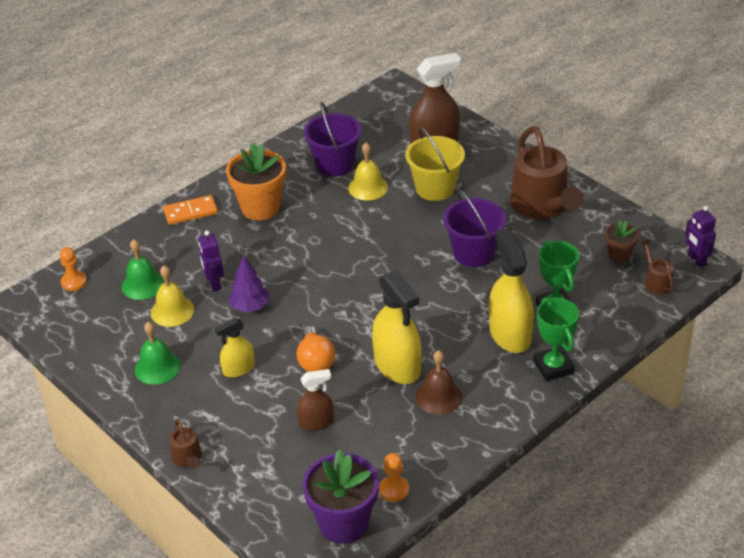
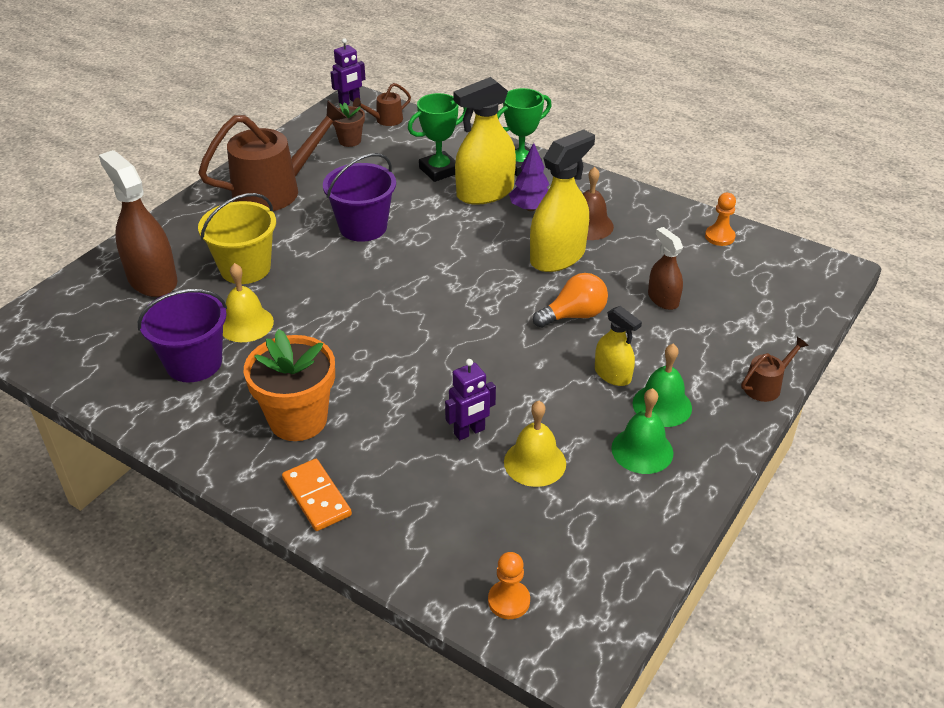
camera: 105 degrees left, 0 degrees up
green bell [121,239,164,300] -> green bell moved to [633,344,692,427]
purple tree [228,255,269,312] -> purple tree moved to [509,143,549,211]
purple flower pot [303,449,379,544] -> none

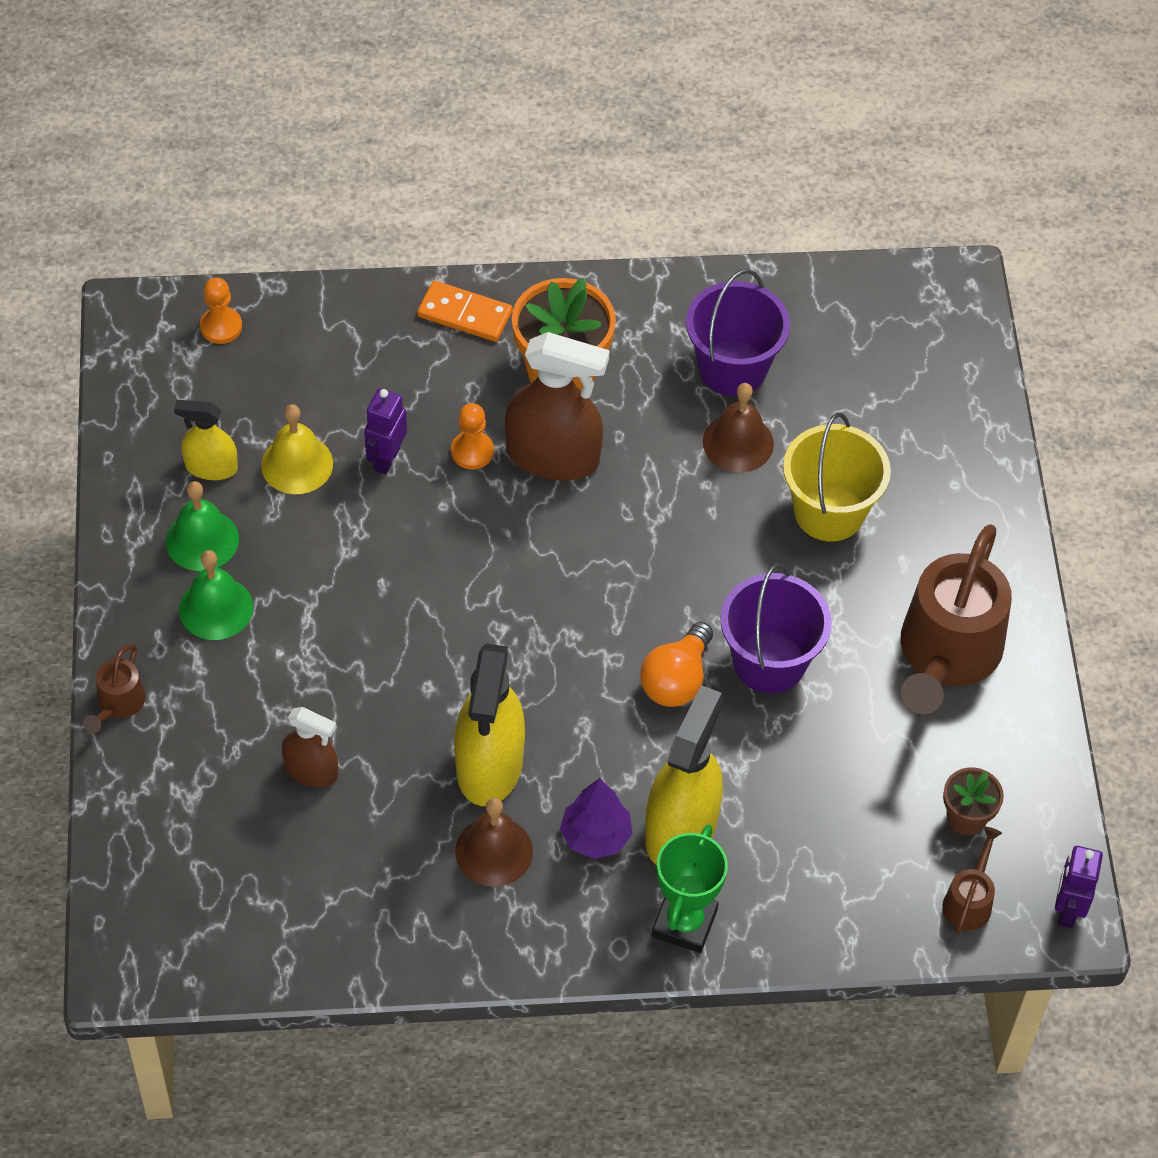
camera: 140 degrees right, 15 degrees up
brown spray bottle [99,150,177,297] -> brown spray bottle moved to [505,332,610,480]
yellow bell [223,263,274,342] -> brown bell [703,383,774,472]
green trophy [408,93,467,182] -> none
orange light bulb [533,273,608,328] -> orange light bulb moved to [640,622,713,707]
yellow spray bottle [595,306,642,386] -> yellow spray bottle moved to [174,400,238,480]
orange pawn [705,193,736,246] -> orange pawn moved to [451,403,494,469]

